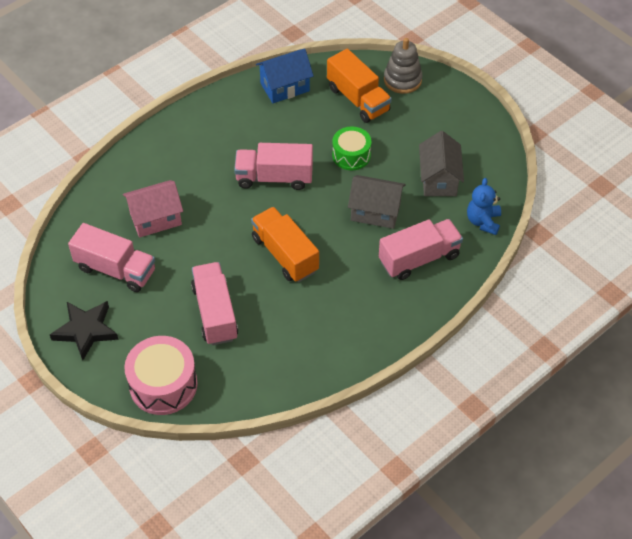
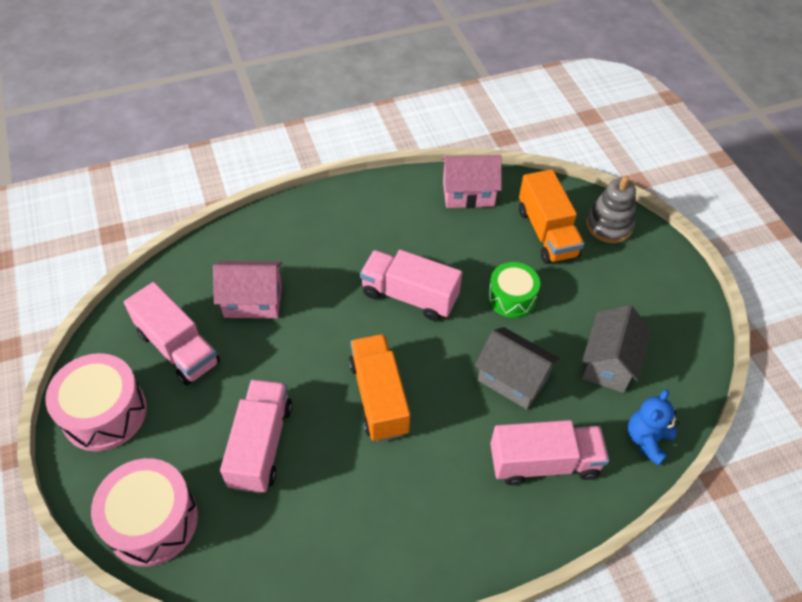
camera: 20 degrees right, 0 degrees up
black star [50,301,119,360] -> pink drum [45,353,147,451]
blue house [256,48,314,103] -> pink house [441,155,502,208]

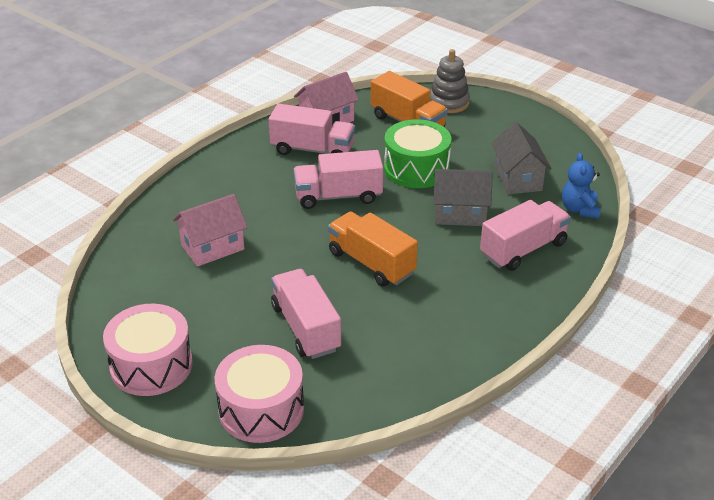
camera: 30 degrees left, 15 degrees down
pink truck [124,282,220,385] -> pink truck moved to [269,104,355,155]
green drum [488,262,540,318] -> green drum [384,119,452,188], size x1.54

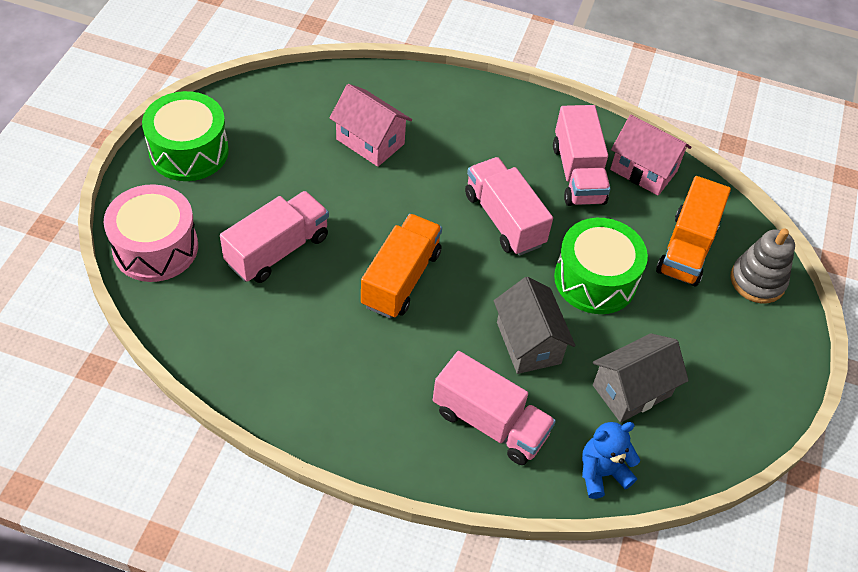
camera: 65 degrees right, 15 degrees up
pink drum [103,304,193,396] -> green drum [142,91,229,181]

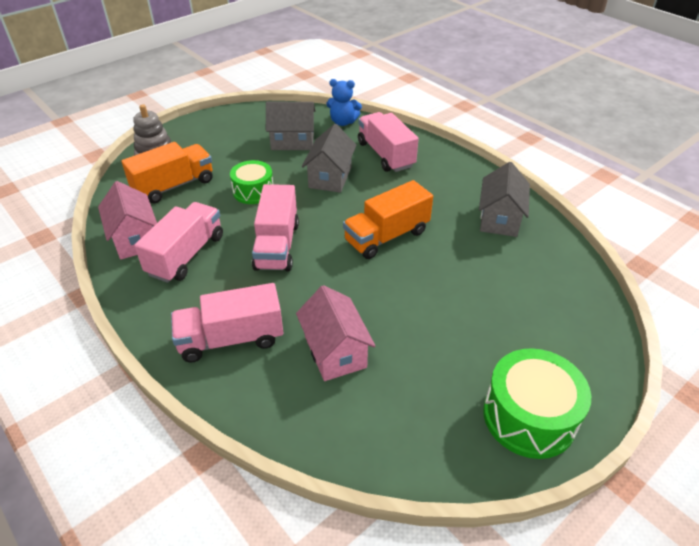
camera: 145 degrees left, 10 degrees down
pink drum [104,184,198,282] -> none
pink truck [220,191,329,283] -> pink truck moved to [171,283,283,363]
green drum [554,218,648,314] -> green drum [230,160,273,204], size x0.65
none -> grey house [479,162,530,237]

